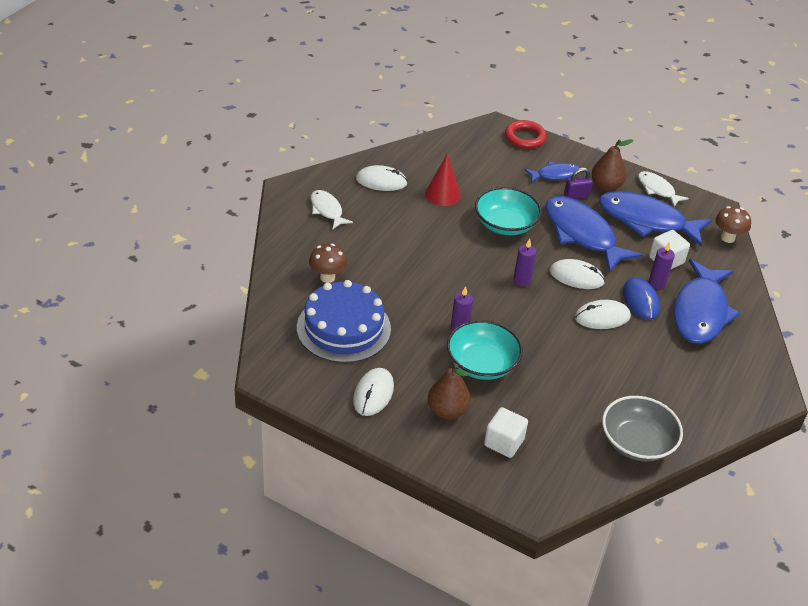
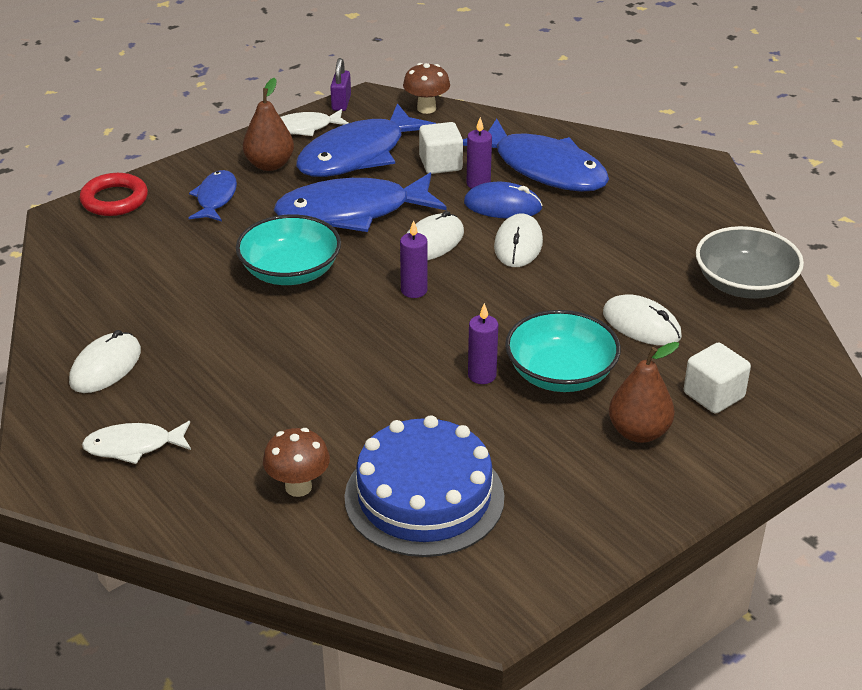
camera: 65 degrees left, 5 degrees down
white mouse [353,368,394,416] -> white mouse moved to [603,294,682,346]
red cone [425,154,460,206] -> none
purple padlock [564,168,593,199] -> purple padlock moved to [330,58,351,111]

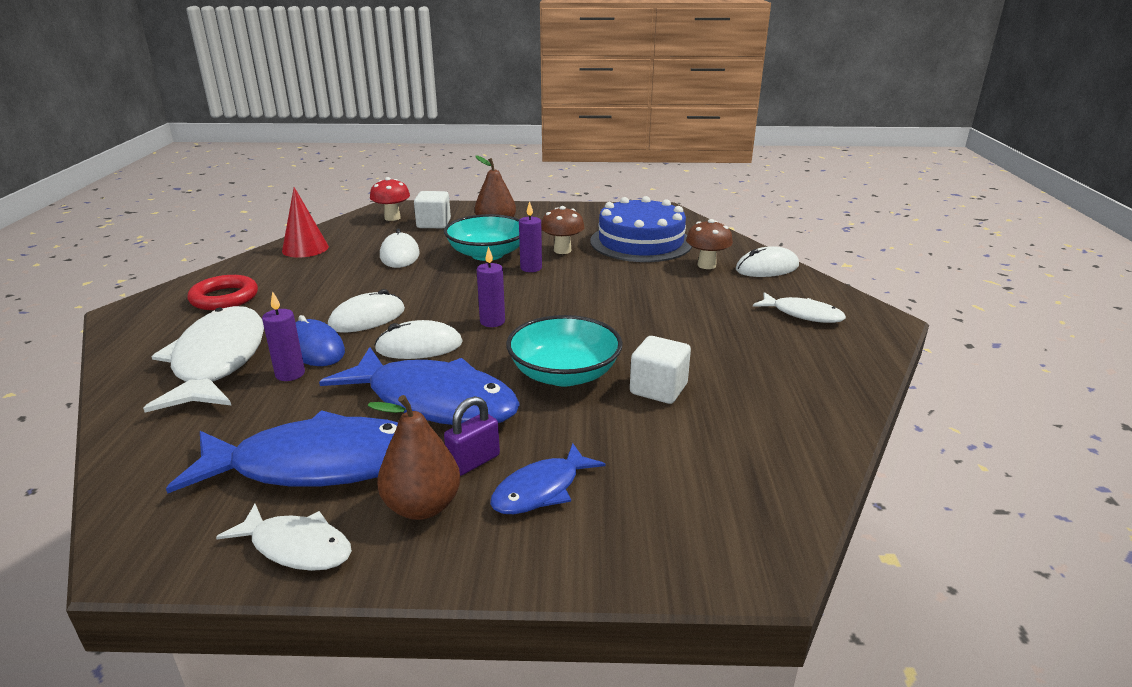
camera: 140 degrees left, 10 degrees down
white mouse [69,330,141,393] -> white mouse moved to [736,246,799,277]
red ring [80,173,148,216] -> red ring moved to [188,275,258,310]
purple padlock [330,58,351,111] -> purple padlock moved to [444,396,500,476]
brown mushroom [403,63,450,114] -> brown mushroom moved to [541,206,585,254]
white cube [419,122,463,174] -> white cube moved to [630,336,691,404]
blue fish [463,118,609,192] -> white fish [143,306,264,413]
grey bowl [696,226,804,299] -> red cone [282,187,329,258]
none -> red mushroom [370,177,410,221]

